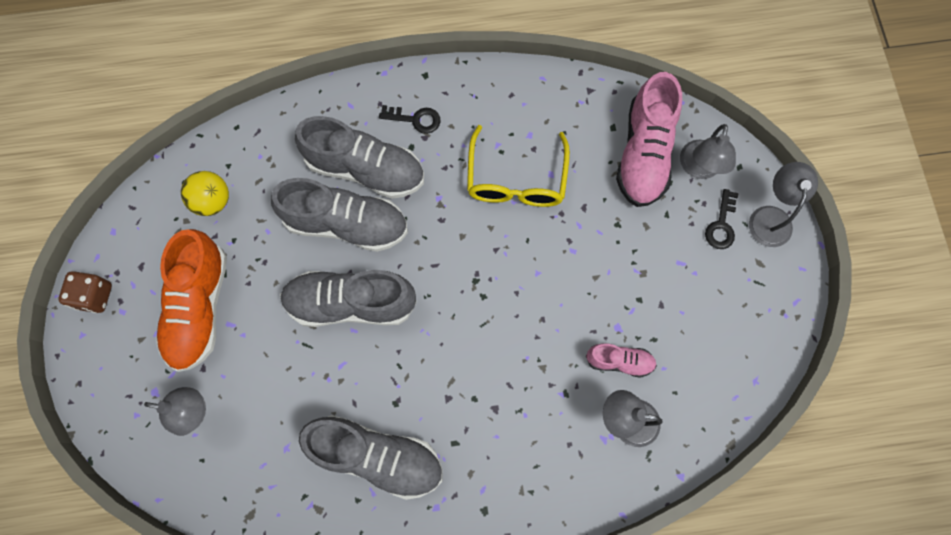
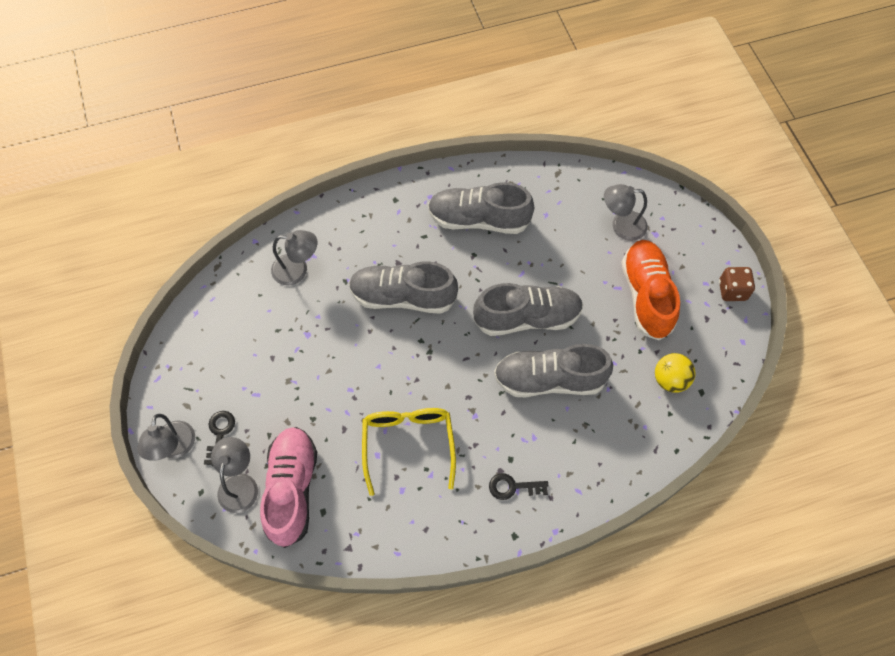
camera: 170 degrees right, 10 degrees down
grey shoe [295,116,424,199] -> grey shoe moved to [349,262,458,314]
pink shoe [586,343,657,378] -> none

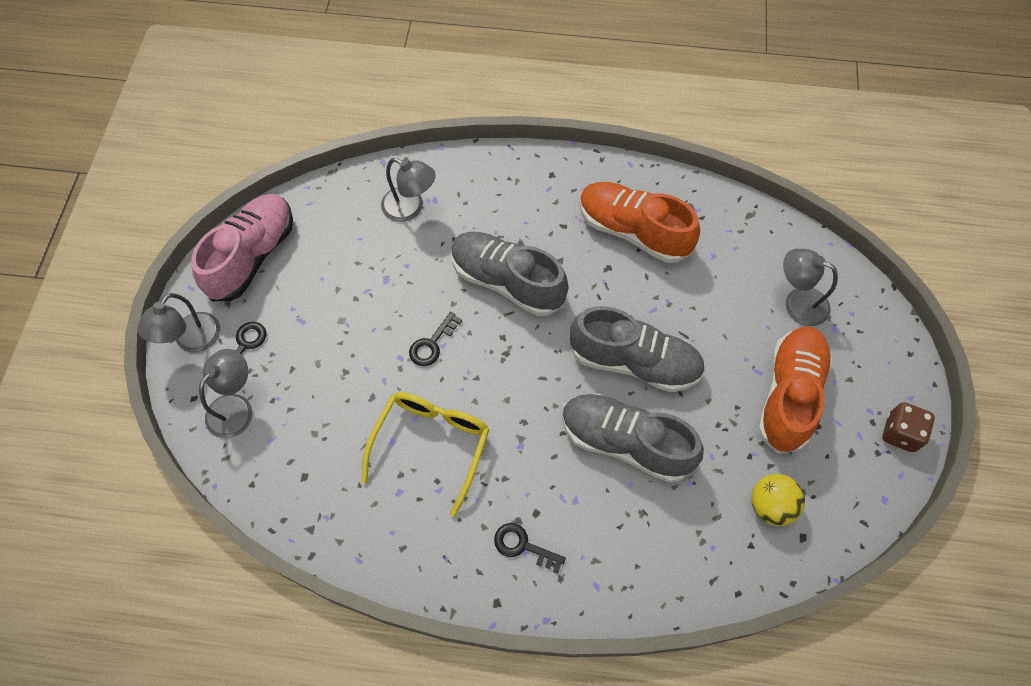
camera: 25 degrees right, 0 degrees up
pink shoe [260,427,317,548] -> pink shoe moved to [191,194,293,301]
grey shoe [428,182,534,234] -> orange shoe [580,182,700,263]
none -> black key [409,312,462,366]

